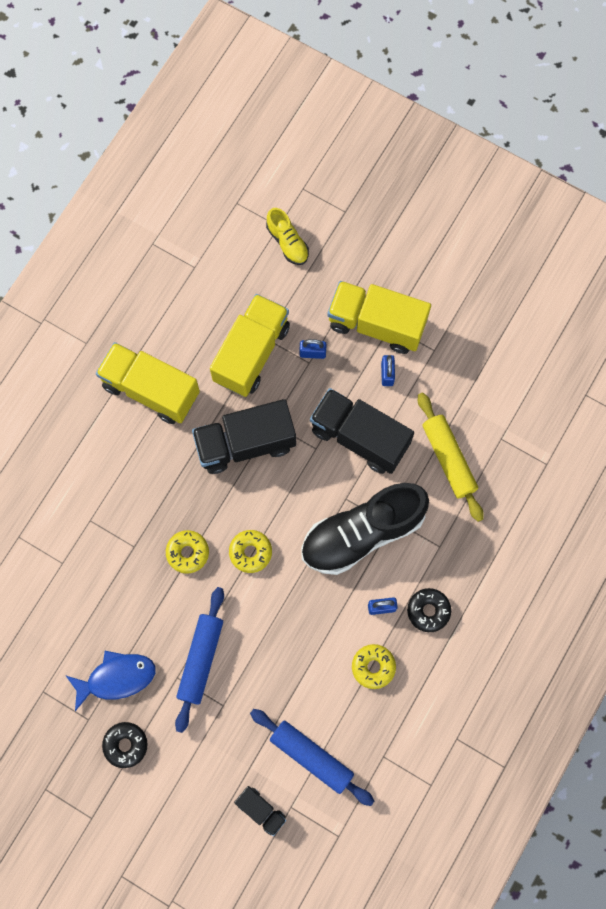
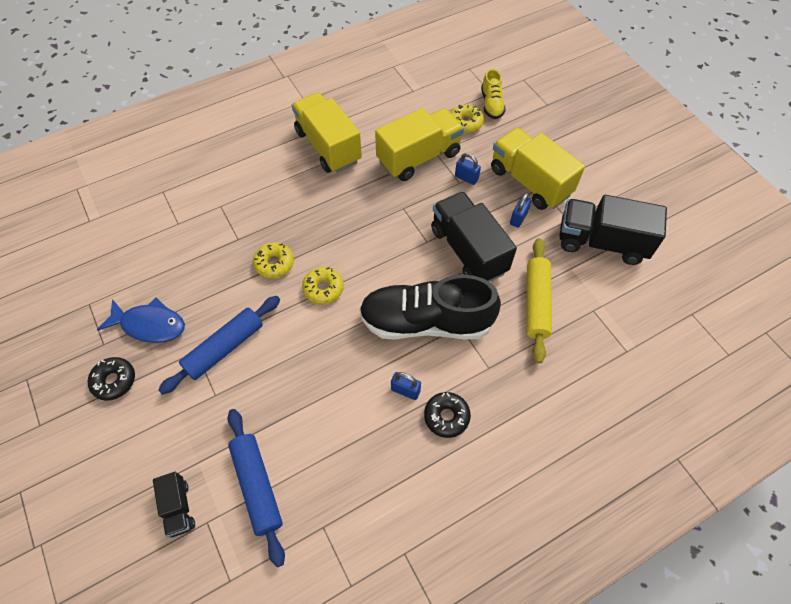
camera: 30 degrees right, 15 degrees down
black truck [192,399,296,474] -> black truck moved to [559,195,667,265]
yellow donut [352,644,396,689] -> yellow donut moved to [450,105,484,133]

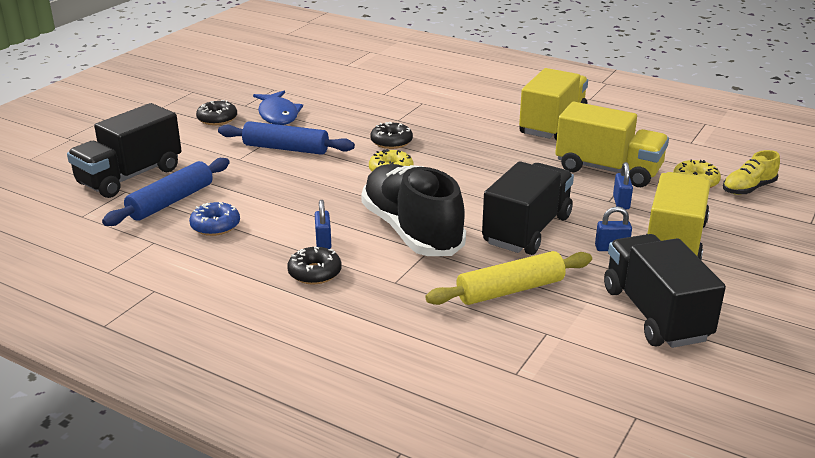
camera: 60 degrees right, 30 degrees down
black truck [153,472,195,538] -> black truck [67,103,182,198], size x2.03
yellow donut [253,242,294,278] -> black donut [370,122,413,149]
none -> blue donut [189,202,240,236]

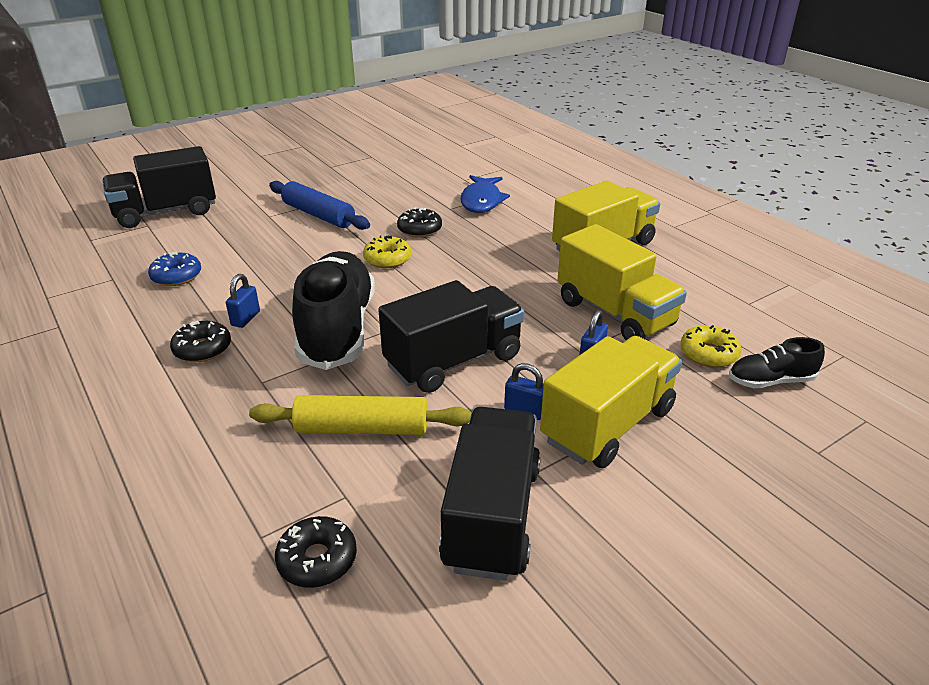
camera: 25 degrees right, 5 degrees up
blue rolling pin [102,158,230,226] -> none
black donut [196,100,237,125] -> black donut moved to [275,516,357,588]
blue fish [253,91,303,125] -> blue fish moved to [460,175,510,213]
yellow shoe [723,150,780,195] -> black shoe [729,337,825,388]

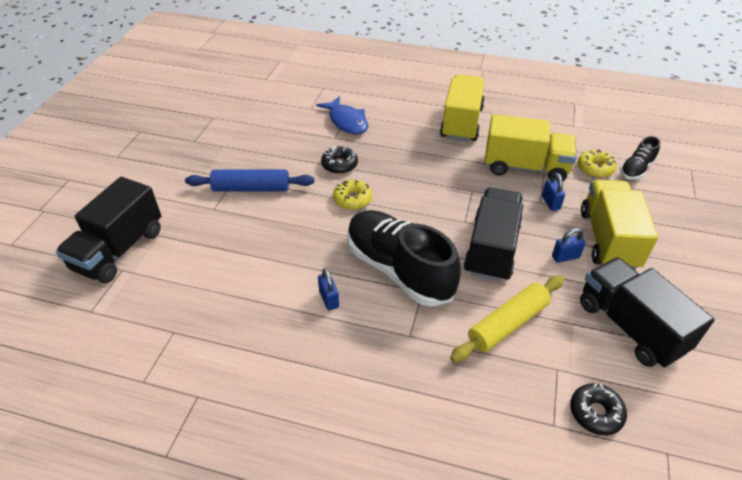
camera: 40 degrees left, 10 degrees up
blue donut [148,252,201,286] -> none
black donut [170,321,231,362] -> none

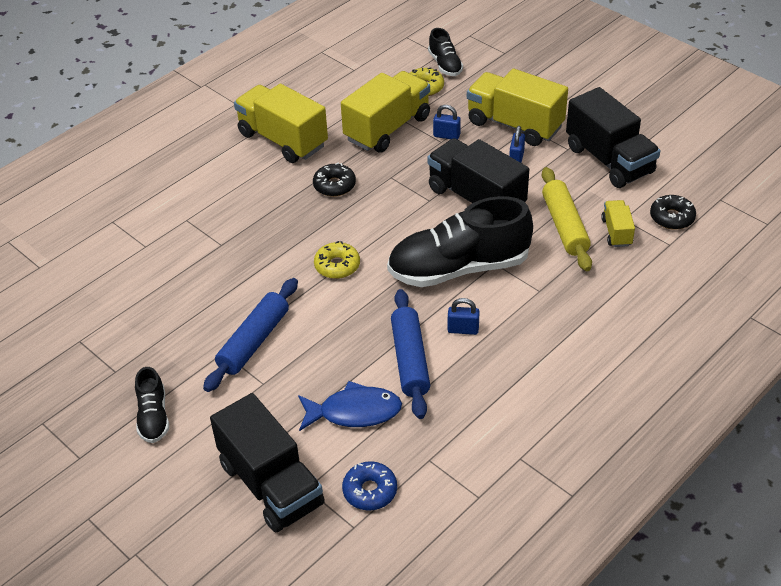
camera: 60 degrees left, 0 degrees up
blue fish [316,96,368,134] -> blue fish moved to [298,381,402,431]
black donut [321,146,358,174] -> black donut moved to [313,162,356,197]
black truck [580,257,714,368] -> black truck turned 120 degrees counterclockwise [566,87,660,188]
none -> black shoe [135,367,169,443]
none -> blue donut [342,461,397,511]
none -> blue rolling pin [391,289,430,419]
none -> yellow truck [601,200,635,247]

